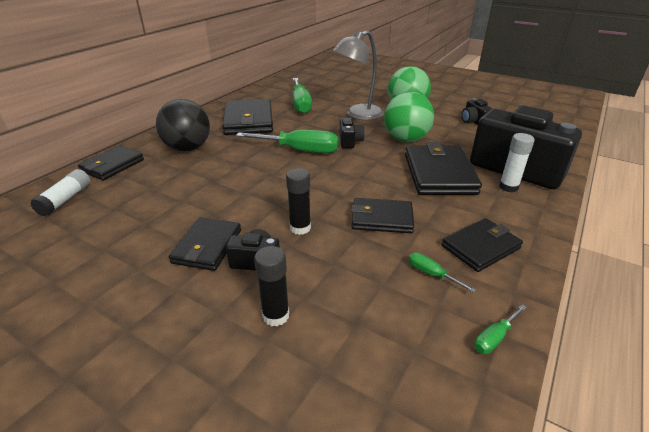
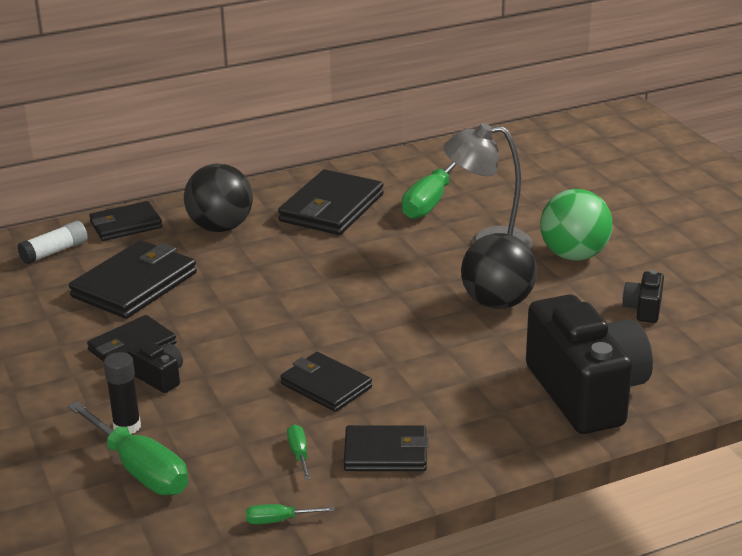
camera: 35 degrees right, 5 degrees down
green screwdriver [236,130,339,153] -> green screwdriver moved to [68,401,188,495]
black glue stick [286,168,311,235] -> none
black camera [339,118,365,149] -> none
green ball [384,92,434,142] -> black ball [461,233,537,309]
black wallet [405,142,482,195] -> black wallet moved to [69,240,197,319]
white glue stick [499,133,535,193] -> none

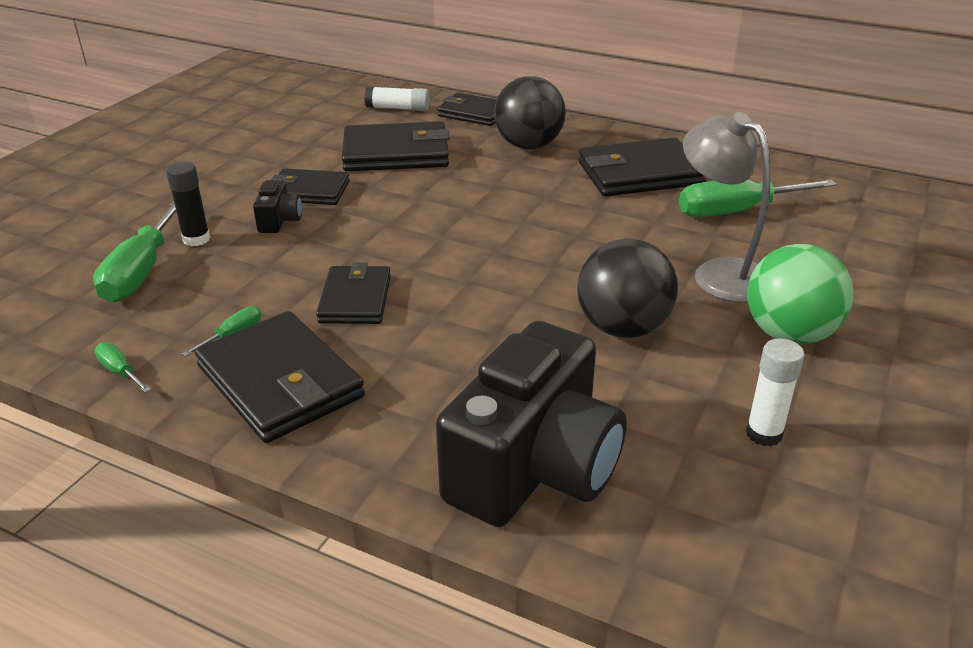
camera: 50 degrees right, 5 degrees up
black wallet [344,425,429,471] -> black wallet [195,311,365,443], size x1.56
black camera [622,270,664,323] -> white glue stick [746,338,805,446]

